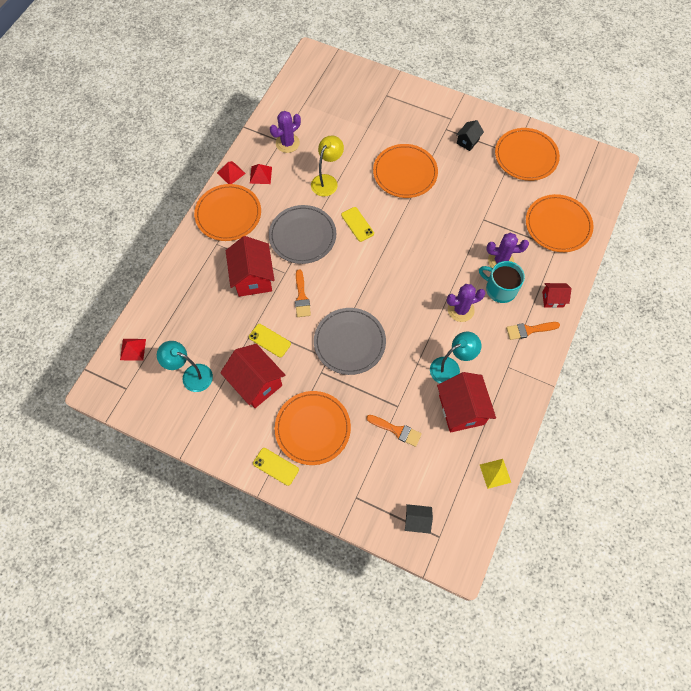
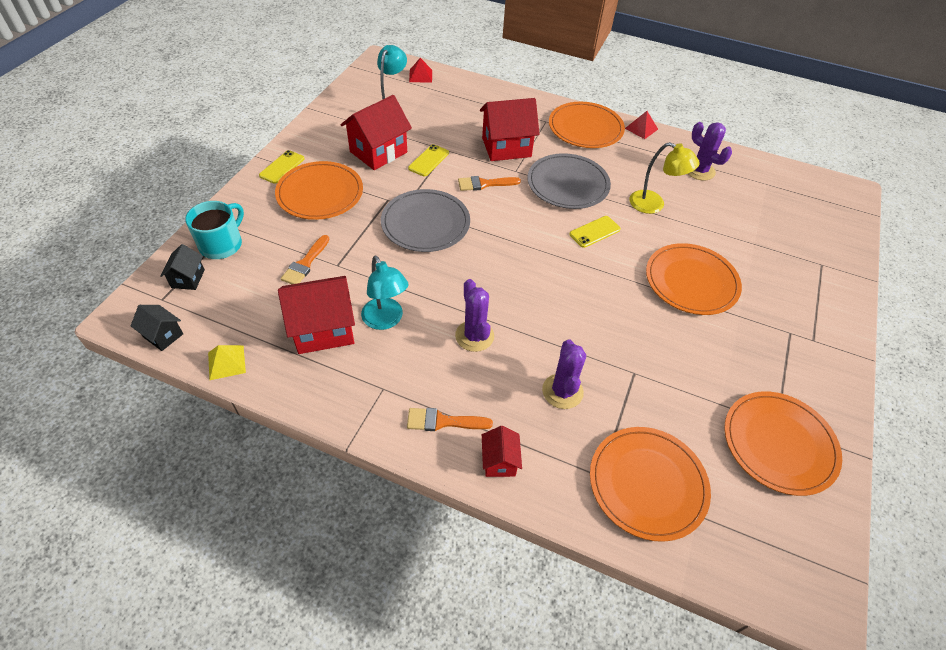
camera: 85 degrees right, 15 degrees down
red pyramid [250,164,272,184] -> none
black house [456,120,484,151] -> black house moved to [131,305,183,351]
turquoise mug [479,261,525,303] -> turquoise mug moved to [185,201,244,259]
orange brush [506,322,560,340] -> orange brush turned 75 degrees counterclockwise [407,408,493,431]

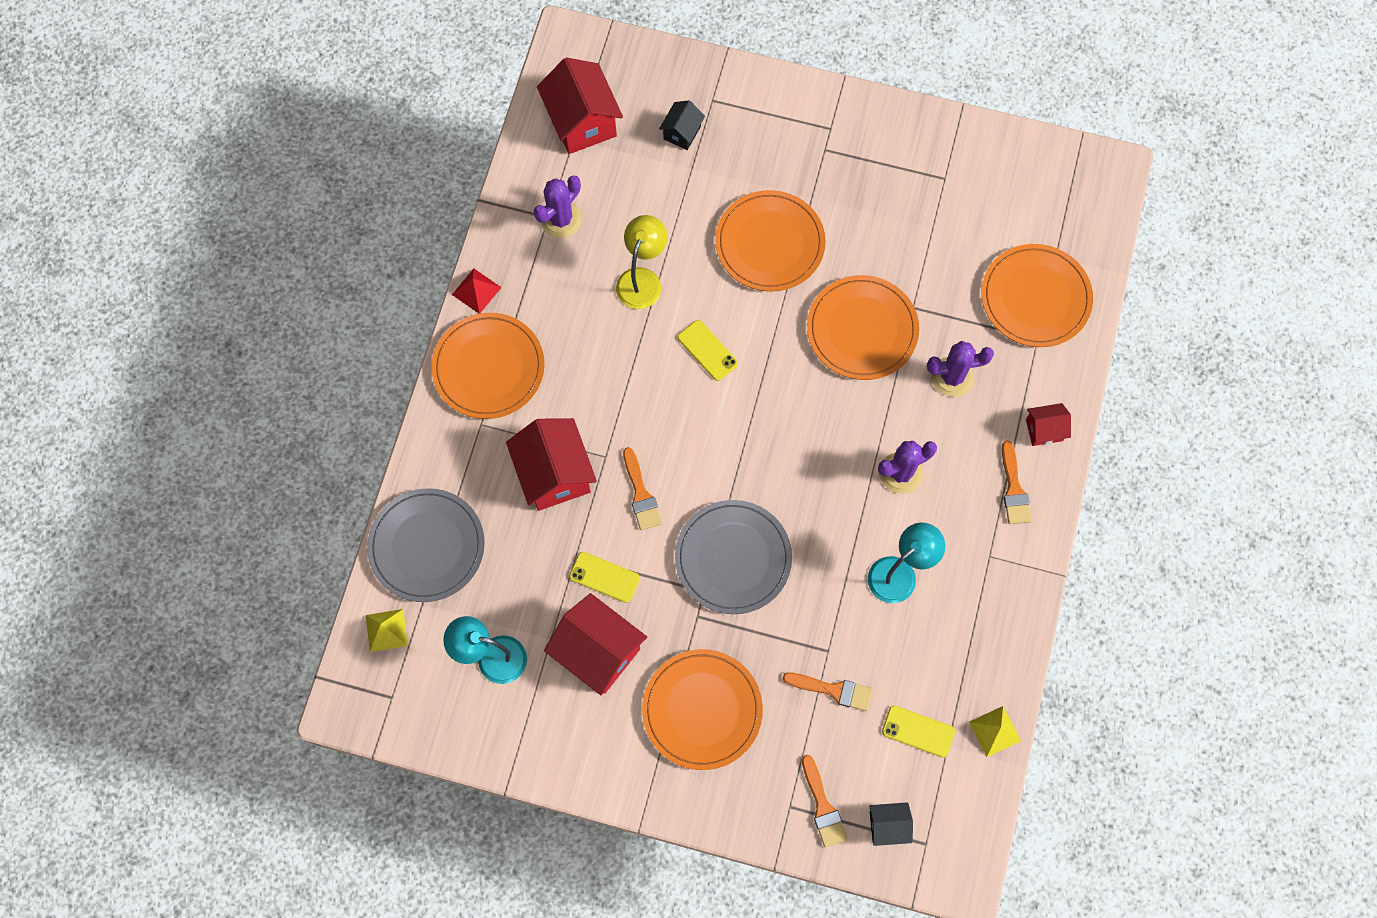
camera: 95 degrees left, 20 degrees up
black house [131,305,183,351] -> black house moved to [659,100,705,150]
turquoise mug [185,201,244,259] -> orange brush [802,755,847,847]
yellow phone [259,150,305,184] -> yellow phone moved to [882,706,955,757]
red house [278,276,355,354] -> red house moved to [537,58,623,154]
red pyramid [409,58,432,83] -> yellow pyramid [366,609,408,652]
grey plate [527,153,611,209] -> grey plate moved to [367,488,485,602]
orange plate [724,391,842,496] -> orange plate moved to [807,275,919,380]

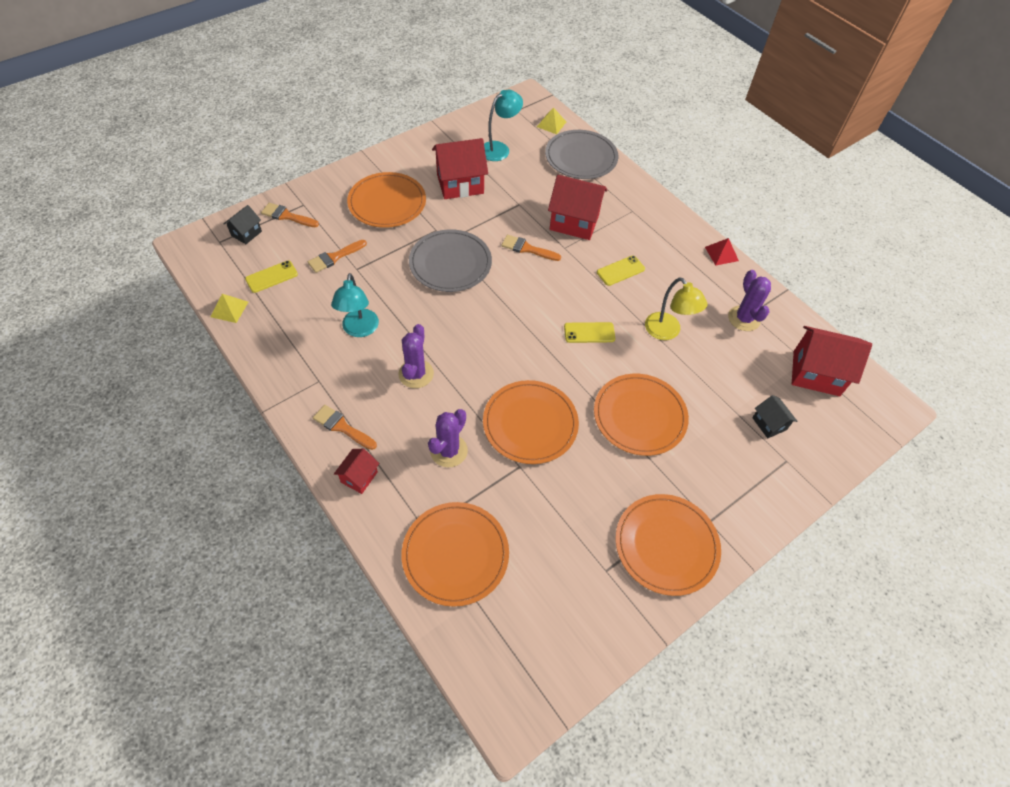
camera: 125 degrees right, 15 degrees down
orange plate [431,313,545,419] -> orange plate moved to [615,494,721,596]
yellow phone [569,552,640,603] -> yellow phone moved to [597,255,645,286]

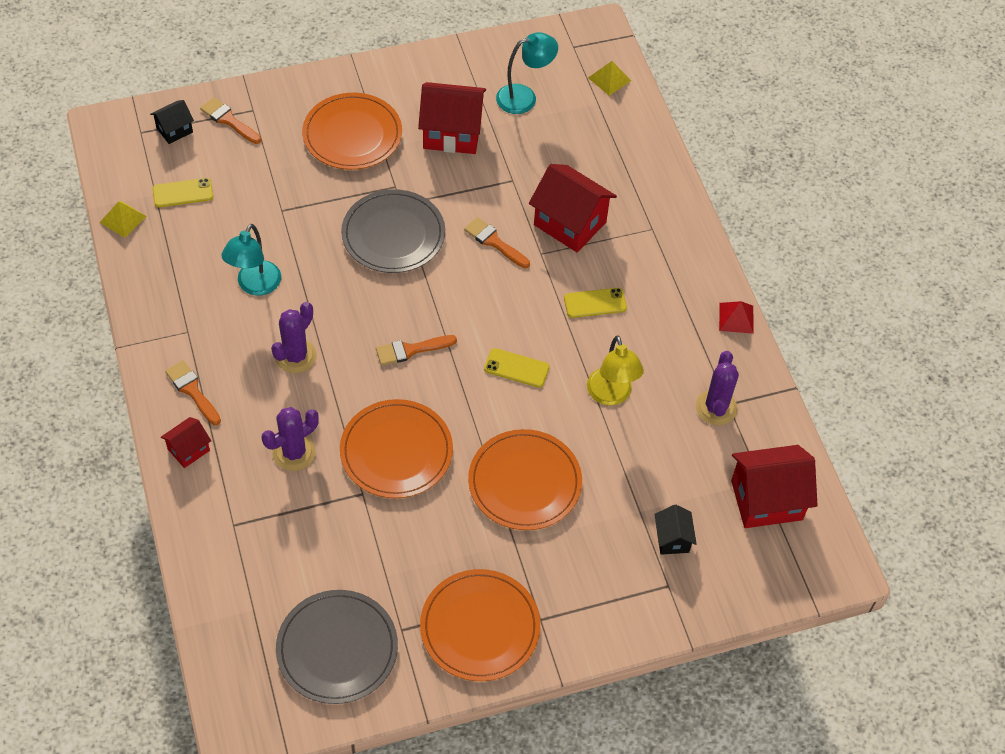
camera: 20 degrees right, 0 degrees up
orange brush [308,240,367,273] -> orange brush moved to [376,335,457,366]
orange plate [402,502,509,607] -> none
grey plate [545,130,618,179] -> grey plate moved to [276,590,398,704]
red house [792,326,872,396] -> red house turned 45 degrees counterclockwise [731,445,818,528]

